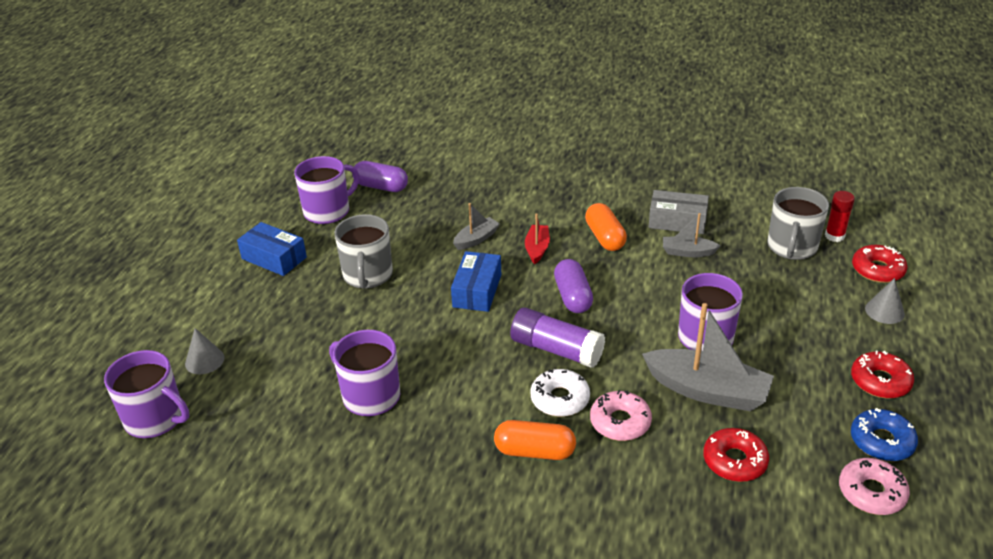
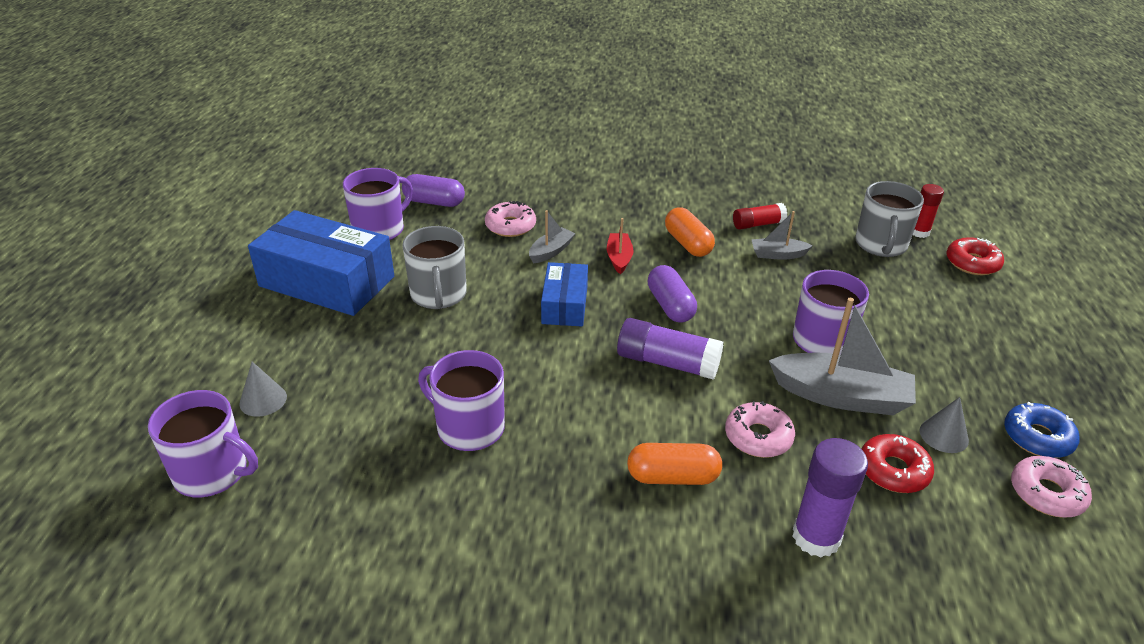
camera: 10 degrees left, 0 degrees up
blue box [237,222,307,276] -> blue box [248,210,394,316], size x1.79
white donut [531,369,590,417] -> none
grey box [649,190,709,234] -> red glue stick [733,203,787,230]
red donut [851,351,914,398] -> none
grey cone [865,278,905,324] -> grey cone moved to [920,397,969,453]
none -> pink donut [485,201,536,237]
none -> purple glue stick [792,438,868,557]

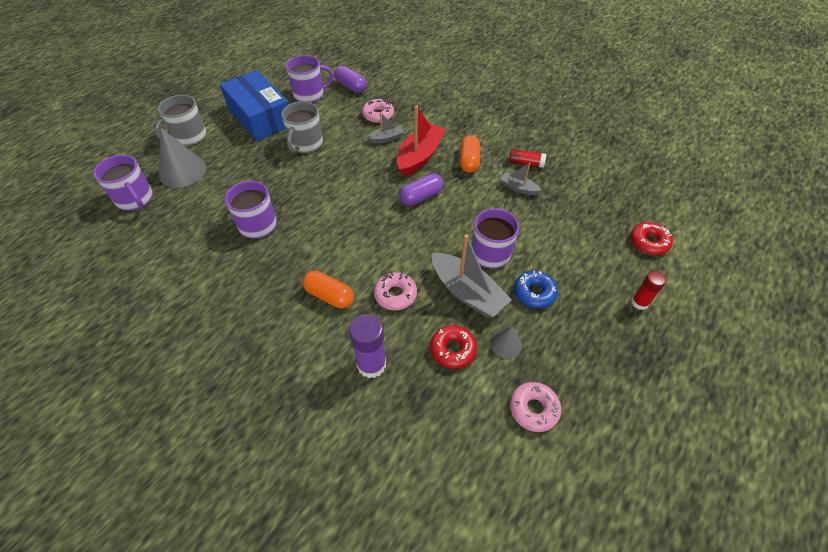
camera: 30 degrees right, 15 degrees up
grey cone [239,362,287,417] -> grey cone [159,128,207,188], size x1.89
blue box [541,262,588,326] -> none
red boat [607,218,634,274] -> red boat [397,105,446,177], size x1.92
purple glue stick [617,318,723,379] -> none
purple capsule [648,265,697,323] -> purple capsule turned 45 degrees clockwise [400,174,443,206]
grey mug [855,181,924,257] -> grey mug moved to [154,95,207,146]
red glue stick [913,184,944,238] -> red glue stick moved to [631,271,666,310]
blue donut [1004,402,1080,458] -> blue donut moved to [514,271,558,309]

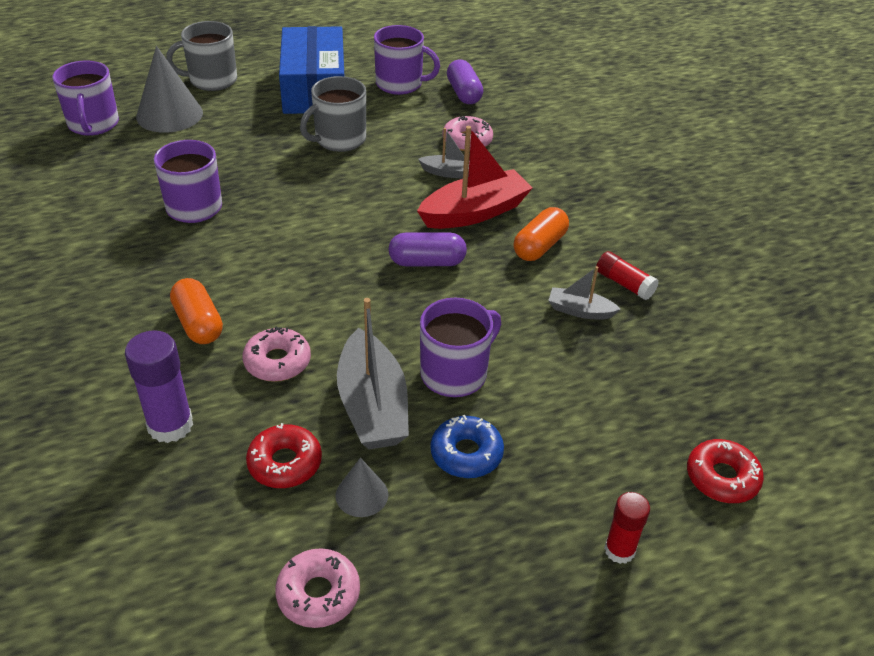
camera: 30 degrees right, 10 degrees down
grey boat [500,162,541,195] -> grey boat turned 45 degrees counterclockwise [548,266,620,320]

